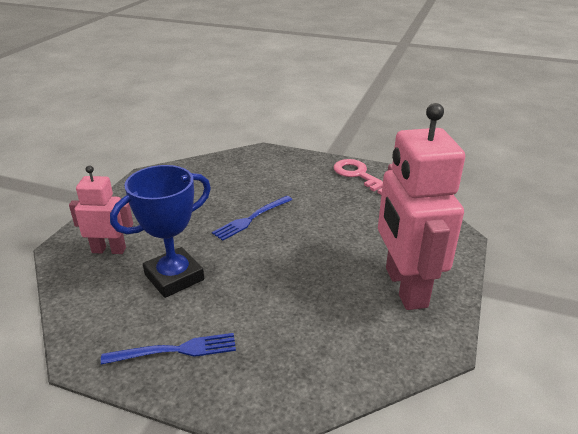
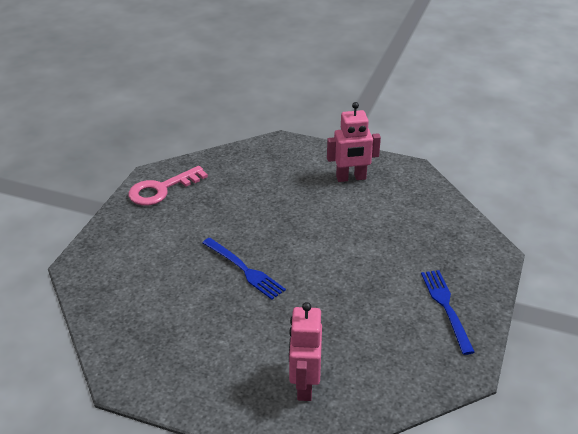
camera: 90 degrees left, 5 degrees up
blue trophy [110,165,211,298] -> none
pink robot [378,103,465,310] -> pink robot [327,102,381,182], size x0.54

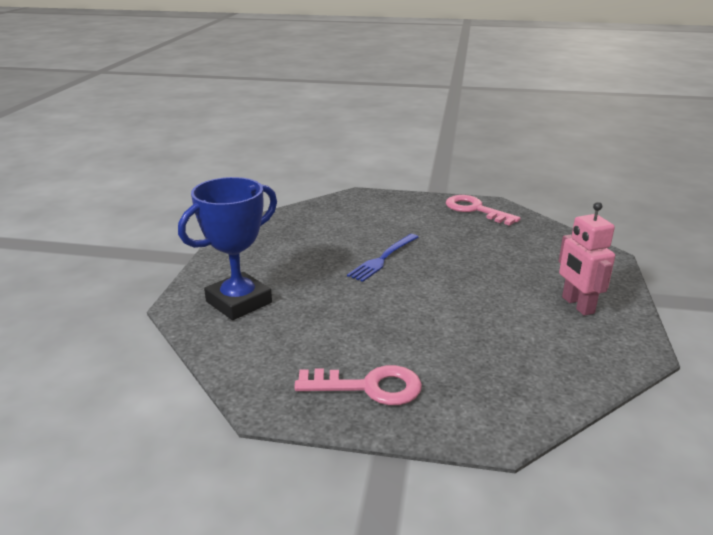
camera: 80 degrees right, 10 degrees down
pink robot [289,302,322,401] -> blue trophy [178,177,277,320]
blue fork [421,270,475,355] -> pink key [294,365,422,405]

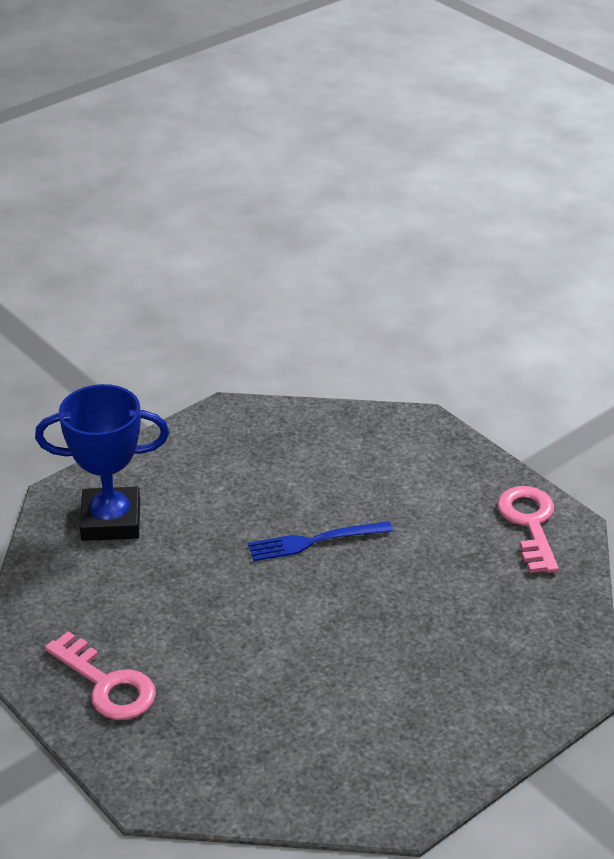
camera: 40 degrees right, 10 degrees up
pink robot [559,202,615,316] -> none

